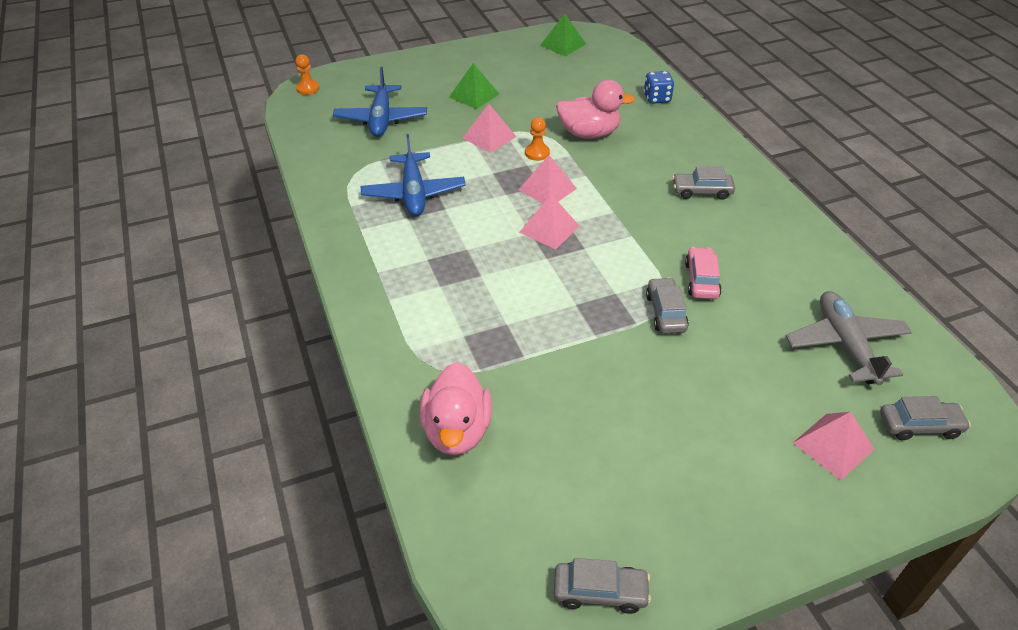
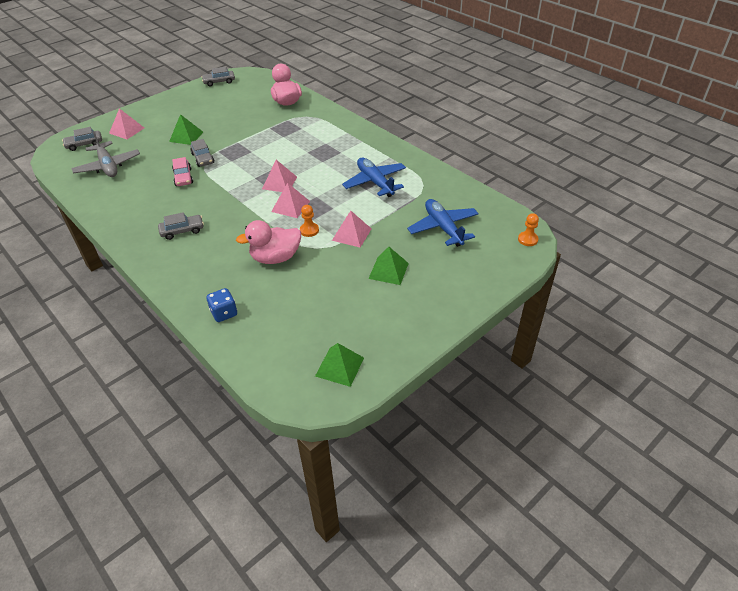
camera: 160 degrees right, 0 degrees up
none -> green pyramid [169,114,203,145]

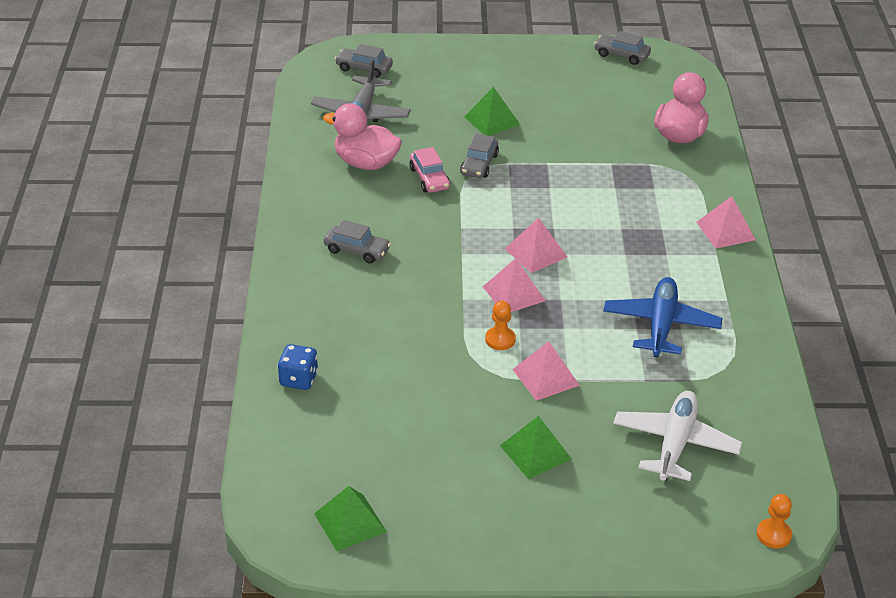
camera: 40 degrees right, 5 degrees down
pink pyramid [109,108,144,139] -> pink pyramid moved to [696,196,756,248]
pink car [172,157,193,186] -> pink car turned 45 degrees counterclockwise [409,147,450,193]
pink duck [236,220,301,264] -> pink duck moved to [323,104,402,170]
blue plane [407,199,479,247] -> white plane [613,391,743,481]

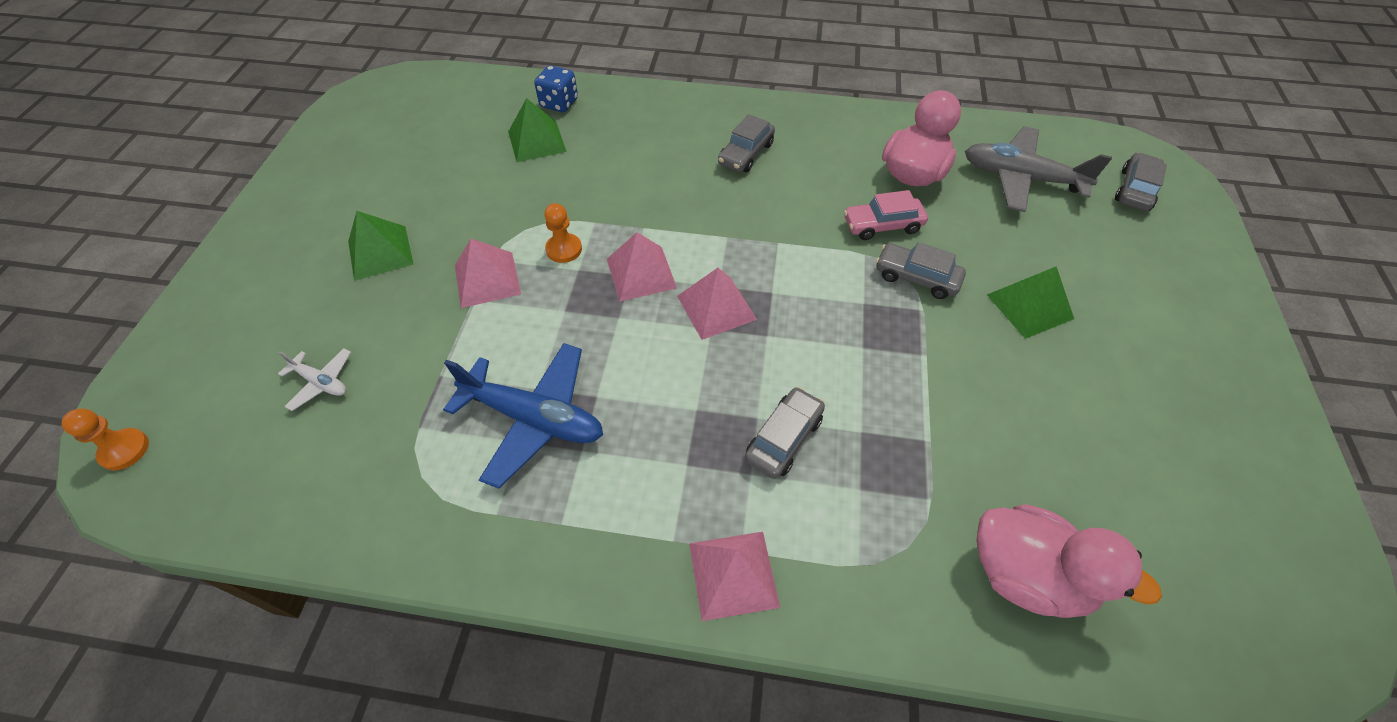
camera: 100 degrees right, 15 degrees up
green pyramid [314,486,387,551] -> green pyramid moved to [508,98,567,162]
grey car [594,31,651,65] -> grey car moved to [745,387,825,479]
white plane [613,391,743,481] -> white plane [278,348,351,411], size x0.49

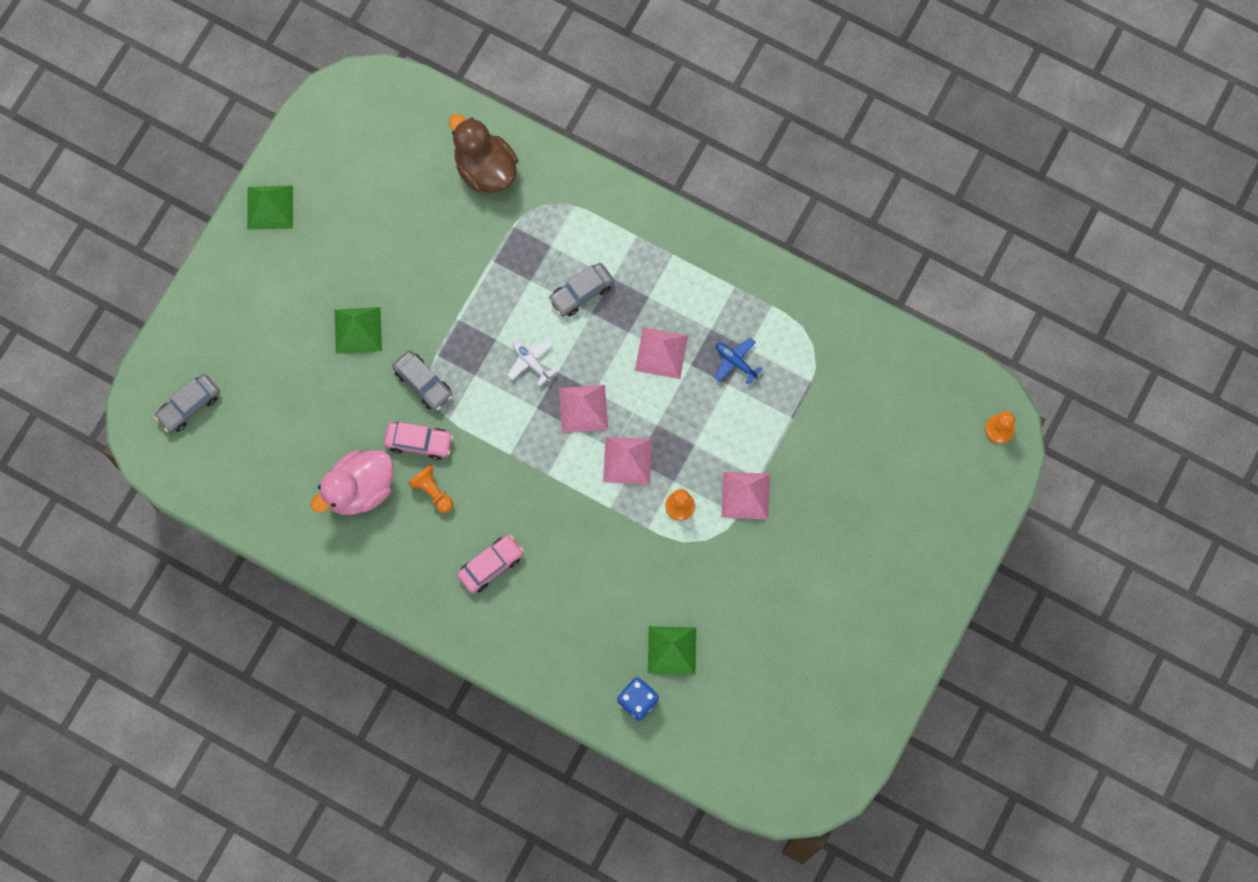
camera: 160 degrees left, 20 degrees up
white plane [278,348,351,411] -> white plane moved to [507,340,556,386]
green pyramid [348,211,414,281] -> green pyramid moved to [247,185,293,230]
blue plane [443,343,603,489] -> blue plane [715,338,763,385], size x0.49
pink pyramid [689,532,780,621] -> pink pyramid moved to [635,327,688,379]
grey car [718,114,775,172] -> pink car [457,535,524,593]
grey plane [965,126,1112,212] -> none
pink duck [976,504,1162,618] -> brown duck [449,114,518,193]
none -> orange pawn [408,465,453,513]

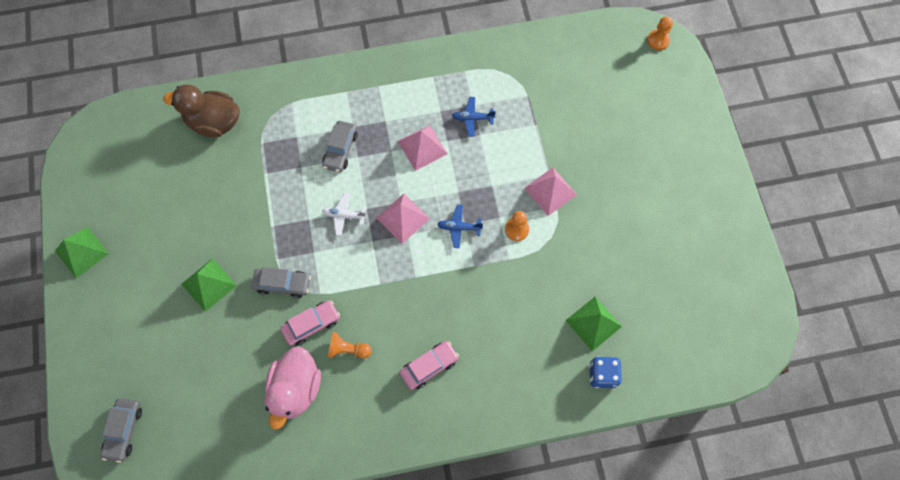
camera: 40 degrees left, 5 degrees down
pink car [457,535,524,593] -> pink car turned 45 degrees clockwise [400,341,459,390]
pink pyramid [603,437,652,485] -> blue plane [437,204,483,248]

